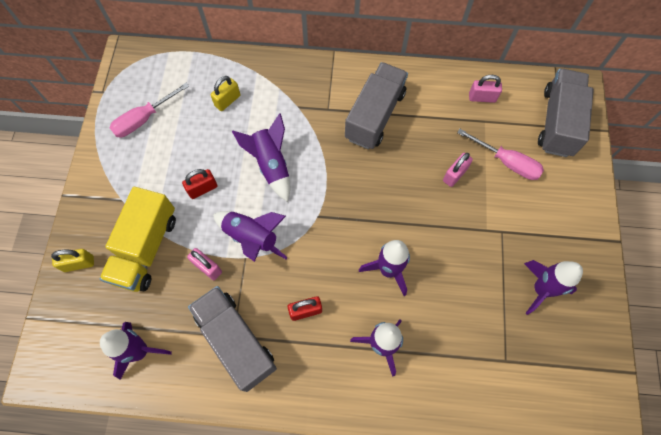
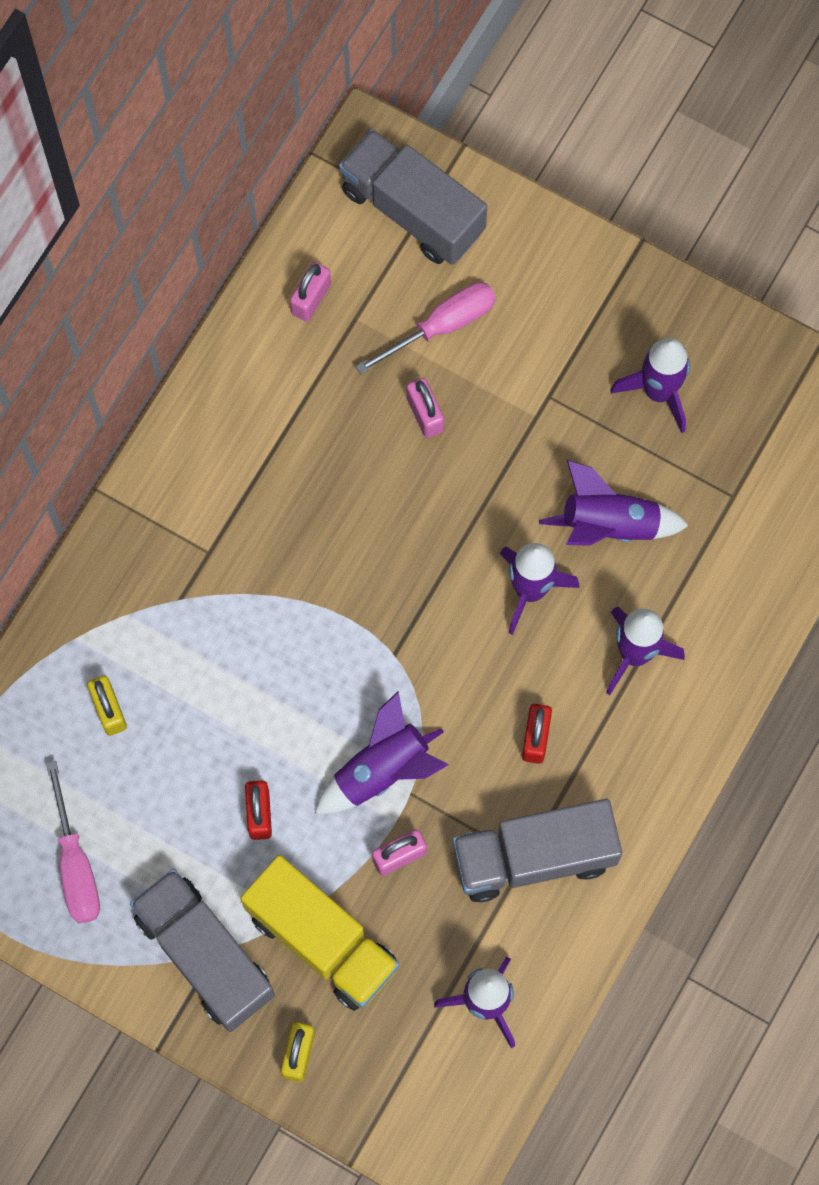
camera: 65 degrees left, 5 degrees up
purple rocket [232,113,290,202] -> purple rocket moved to [539,460,689,546]
grey truck [345,62,408,149] -> grey truck moved to [130,869,275,1032]

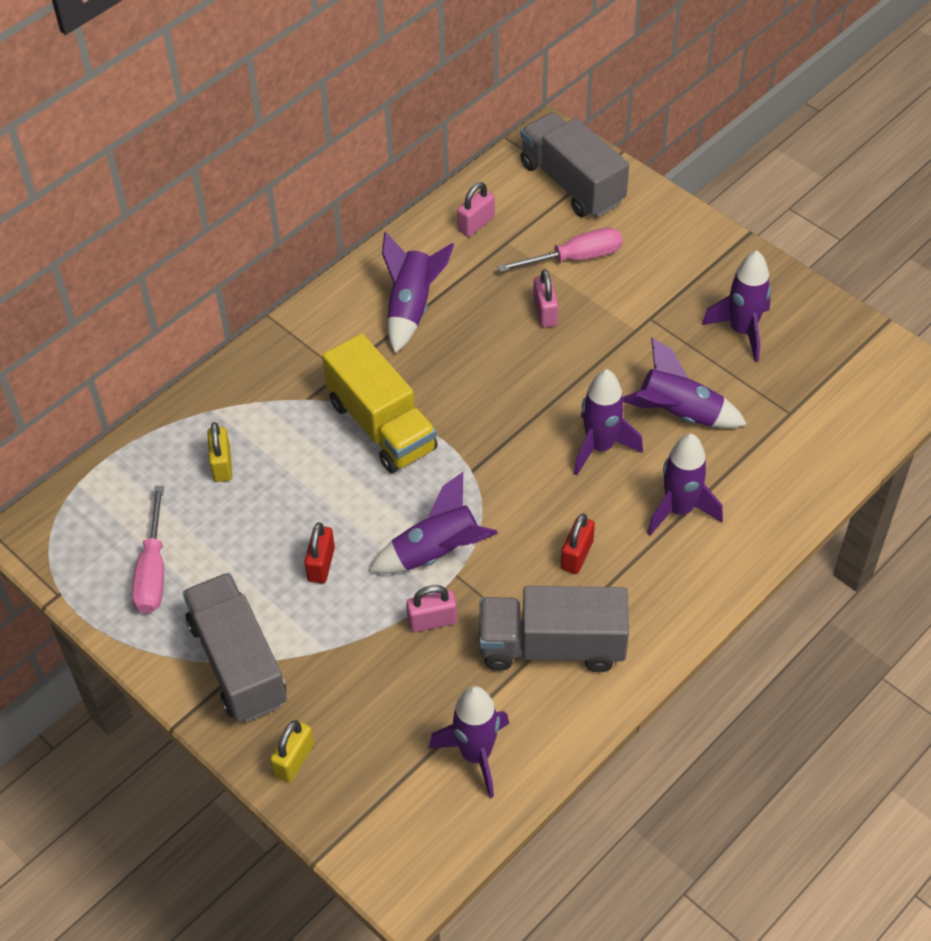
camera: 15 degrees right, 20 degrees down
yellow truck [241,855,399,1011] -> yellow truck moved to [322,333,438,473]
none -> purple rocket [382,232,454,353]

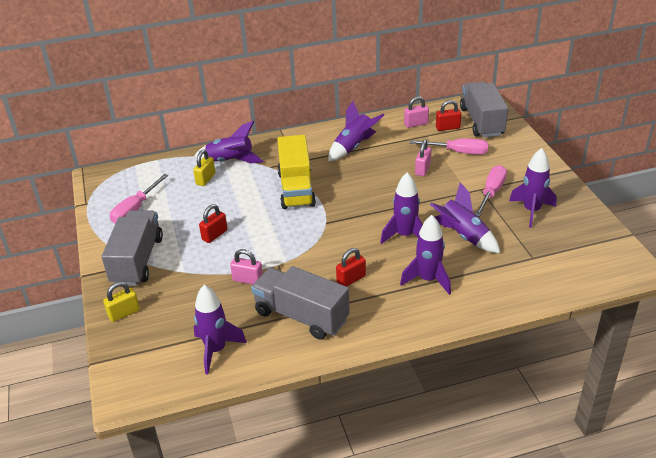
camera: 30 degrees right, 15 degrees down
purple rocket [368,472,498,574] -> purple rocket moved to [194,121,264,164]
none -> red padlock [436,100,461,131]
none -> pink screwdriver [475,165,507,217]

